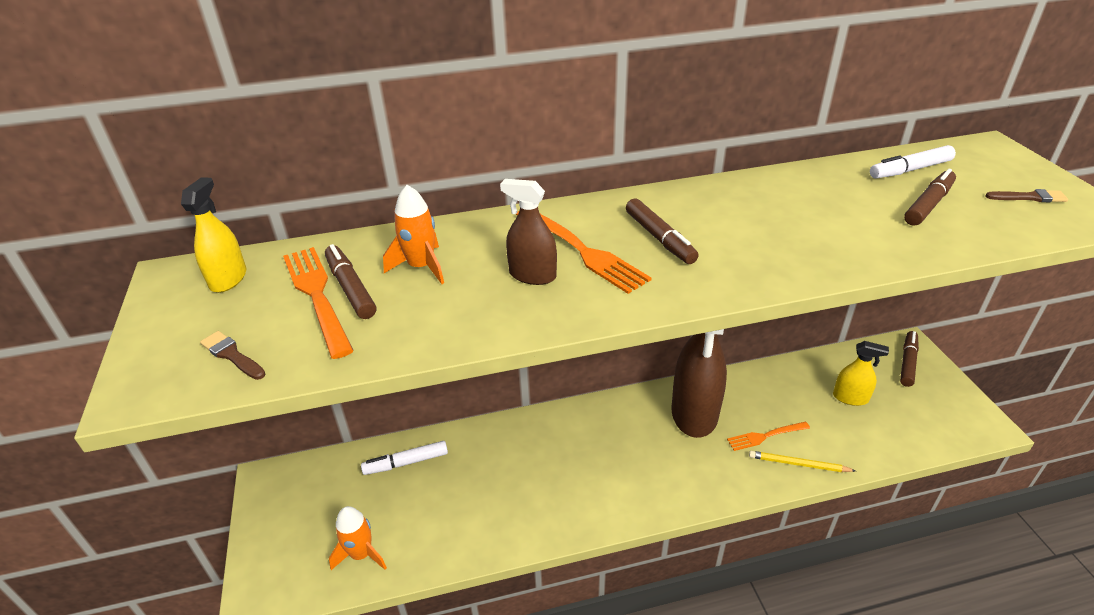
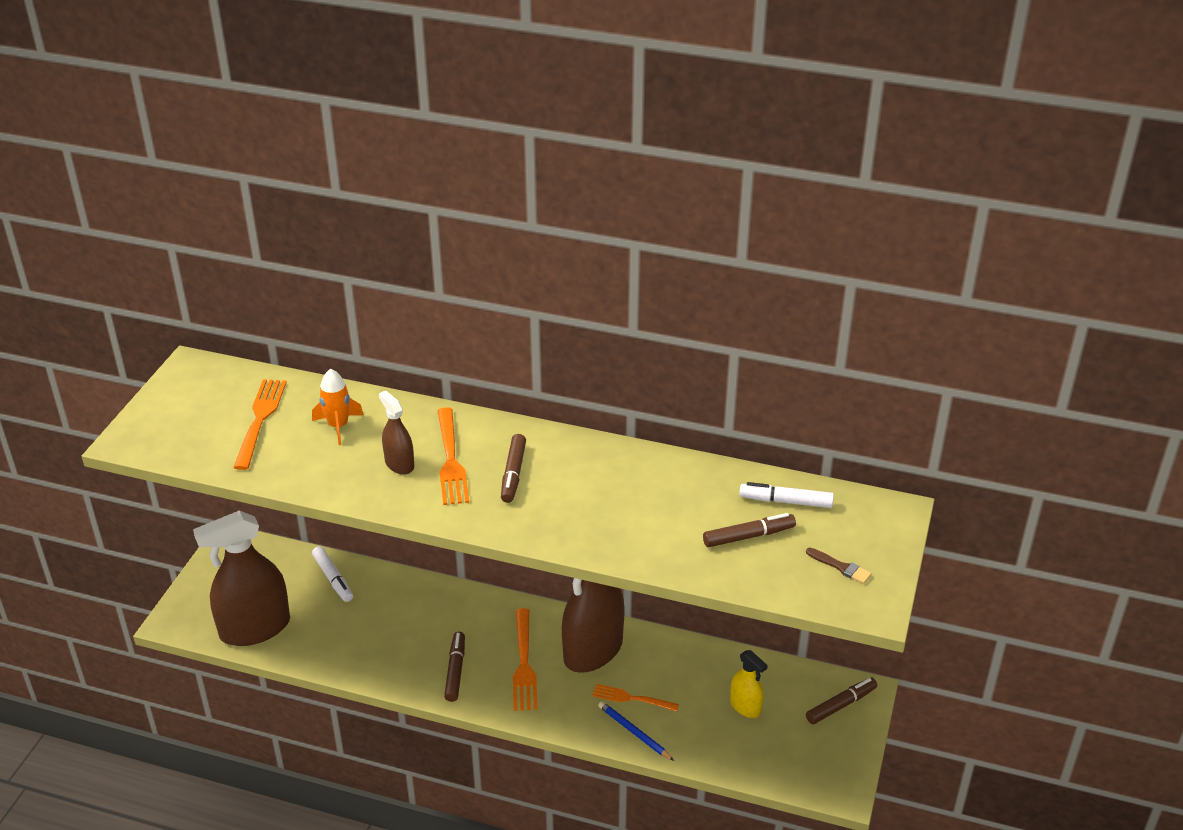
camera: 30 degrees right, 0 degrees up
yellow spray bottle [181,177,247,293] -> none
brown brush [200,331,265,380] -> none
brown marker [325,244,376,319] -> brown marker moved to [444,632,465,702]
orange rocket [329,506,387,570] -> brown spray bottle [193,511,290,646]
white marker [361,441,448,475] -> white marker turned 135 degrees counterclockwise [312,546,353,602]
yellow pencil [749,451,856,472] -> blue pencil [598,701,674,761]
none -> orange fork [513,608,538,711]

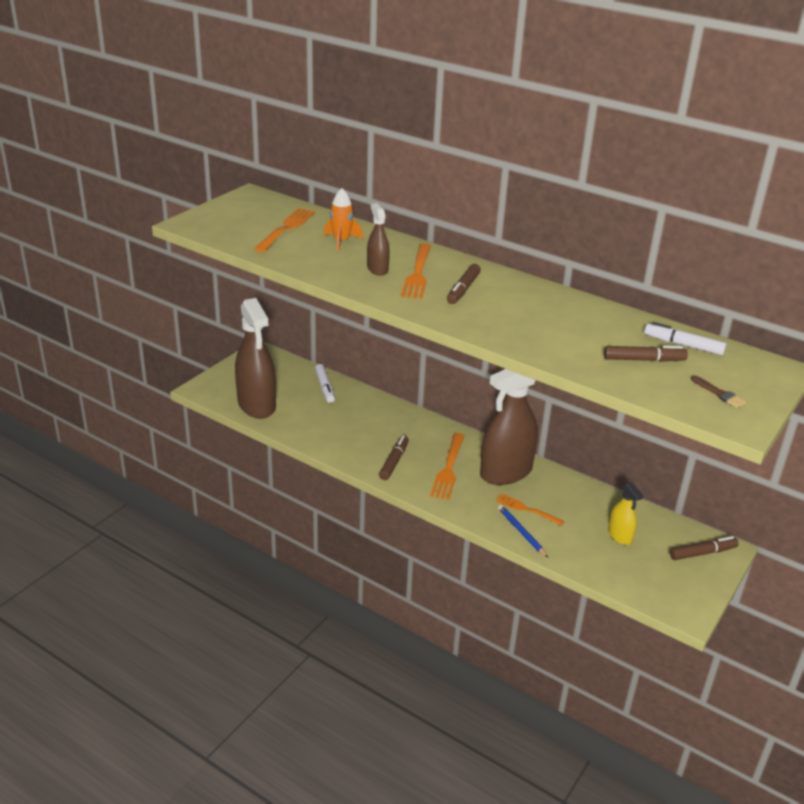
camera: 15 degrees right, 5 degrees down
brown spray bottle [193,511,290,646] -> brown spray bottle turned 105 degrees counterclockwise [235,298,276,419]

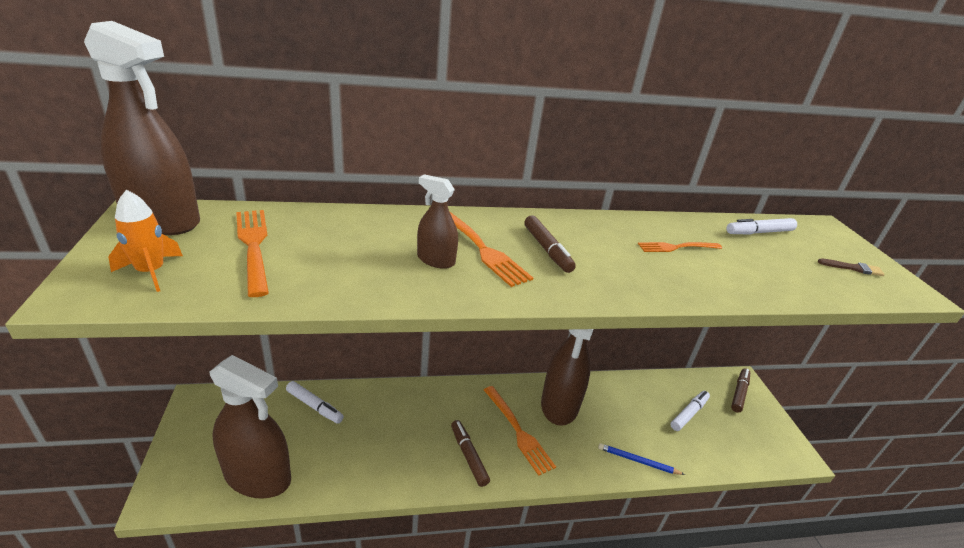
camera: 45 degrees left, 0 degrees up
orange rocket [324,188,363,252] -> orange rocket moved to [108,190,183,292]
orange fork [496,494,564,526] -> orange fork moved to [638,242,722,252]
brown marker [604,345,688,362] -> none
yellow spray bottle [608,482,644,545] -> white marker [670,391,710,431]
none -> brown spray bottle [84,21,200,235]

